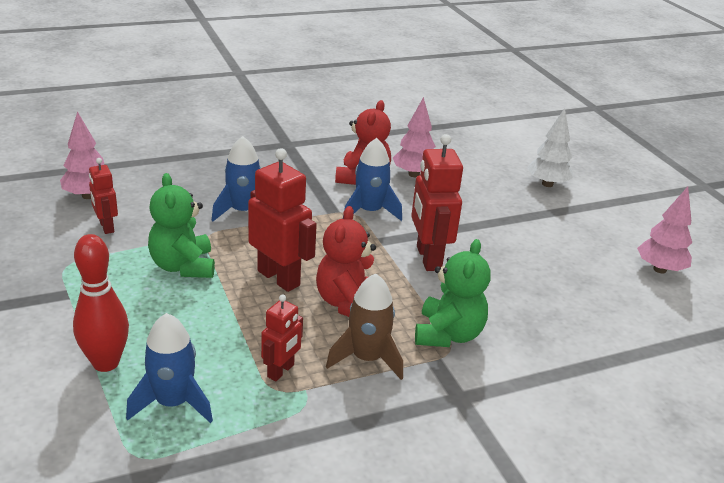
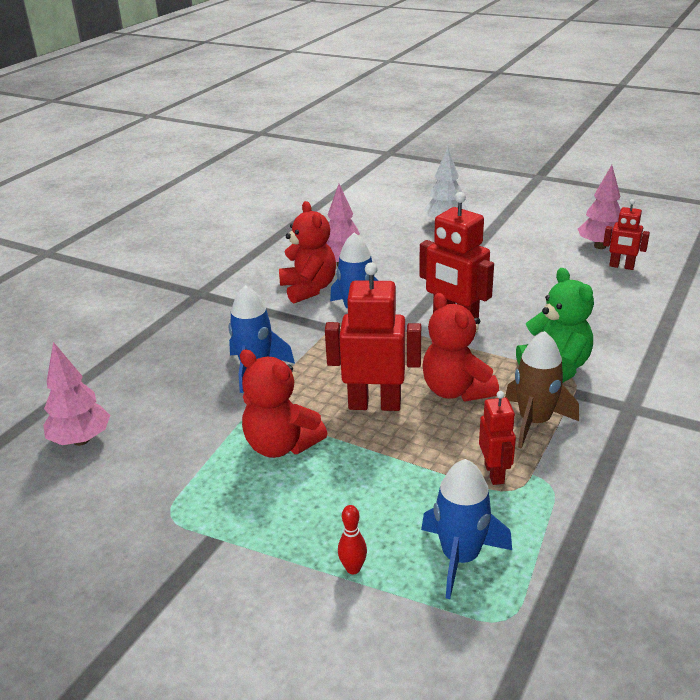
camera: 35 degrees left, 0 degrees up
red bowling pin [73,234,129,372] -> red bowling pin [338,505,367,574], size x0.47
red robot [89,158,118,234] -> red robot moved to [603,199,650,270]
green teddy bear [148,173,215,278] -> red teddy bear [240,350,328,458]

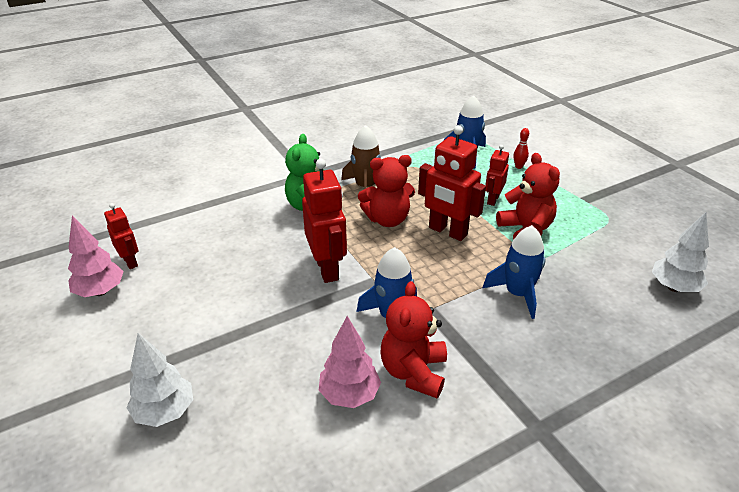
camera: 150 degrees left, 5 degrees up
pink tree [43,342,110,446] -> white tree [652,212,709,292]
red teddy bear [422,293,499,401] -> red teddy bear turned 75 degrees clockwise [358,155,415,227]
red robot [479,391,516,485] -> red robot moved to [485,145,509,206]

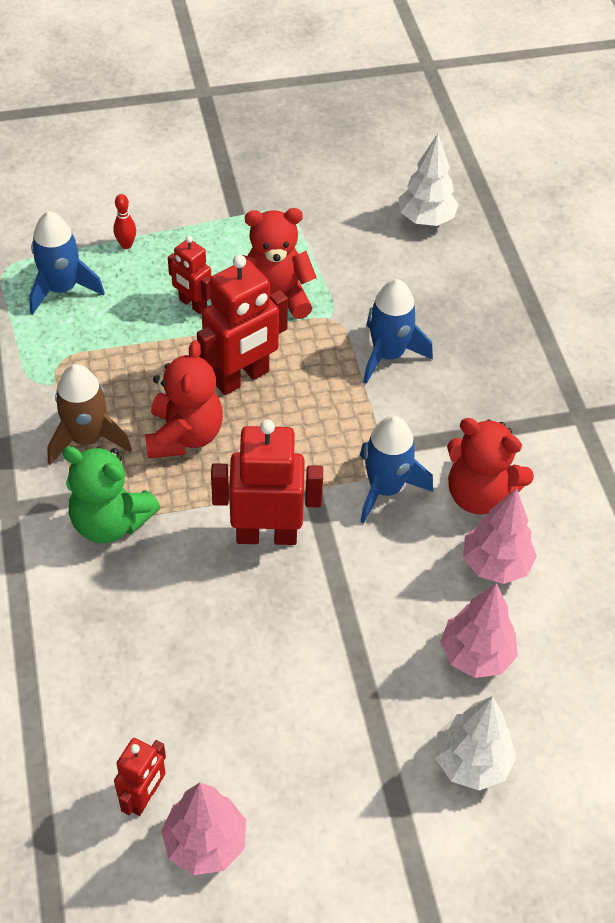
camera: 75 degrees left, 15 degrees up
red robot [104,203,138,269] -> red robot turned 135 degrees clockwise [114,738,166,816]
none -> pink tree [440,583,518,678]

